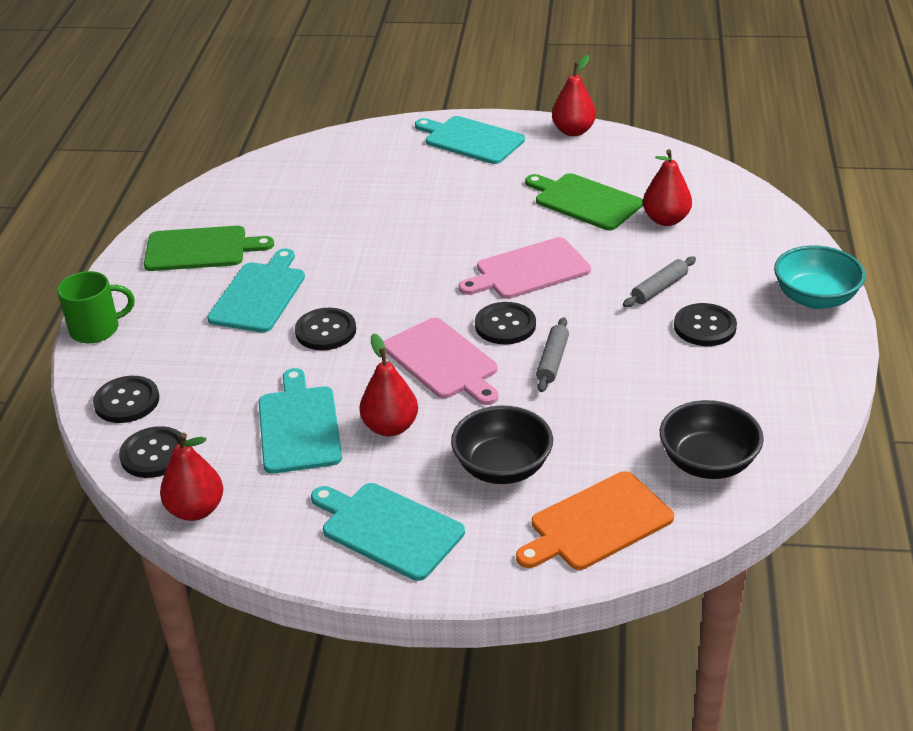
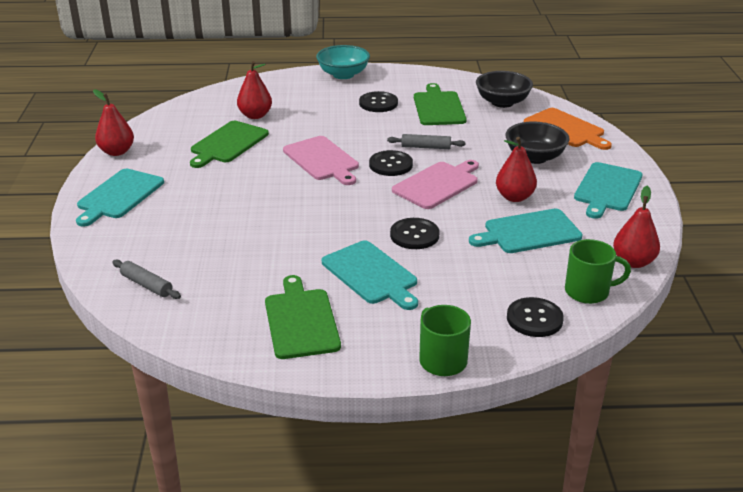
camera: 100 degrees left, 5 degrees down
black button [119,426,187,478] -> green mug [565,239,631,304]
turquoise cutting board [207,249,305,332] -> turquoise cutting board turned 135 degrees counterclockwise [322,241,418,310]
grey rolling pin [623,256,696,307] -> grey rolling pin moved to [112,259,181,299]
none -> green cutting board [414,83,467,125]

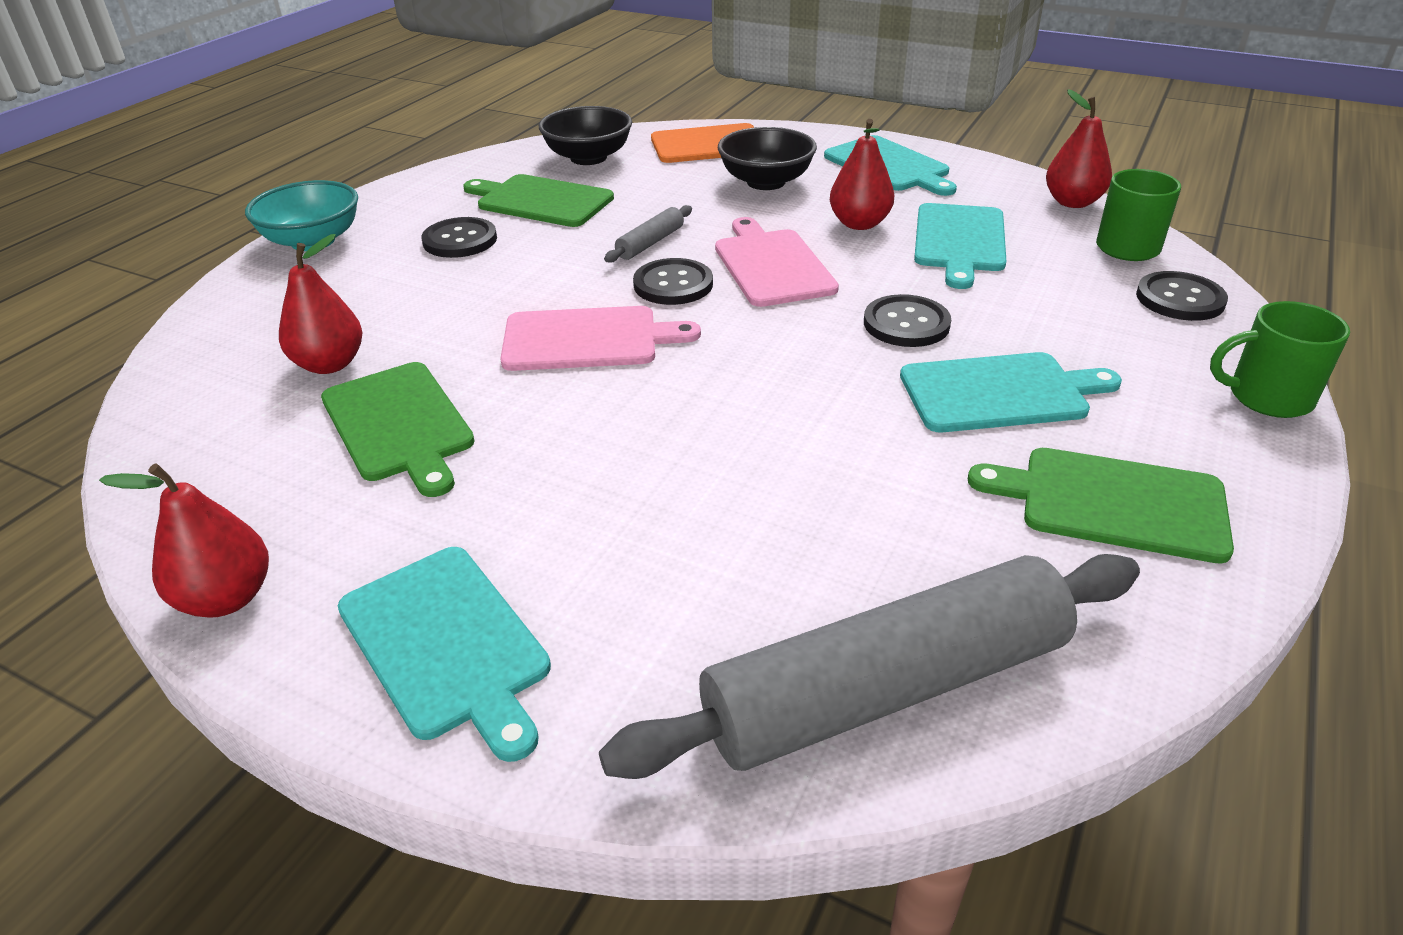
camera: 60 degrees left, 5 degrees up
grey rolling pin [112,259,181,299] -> grey rolling pin [599,554,1140,779], size x2.43

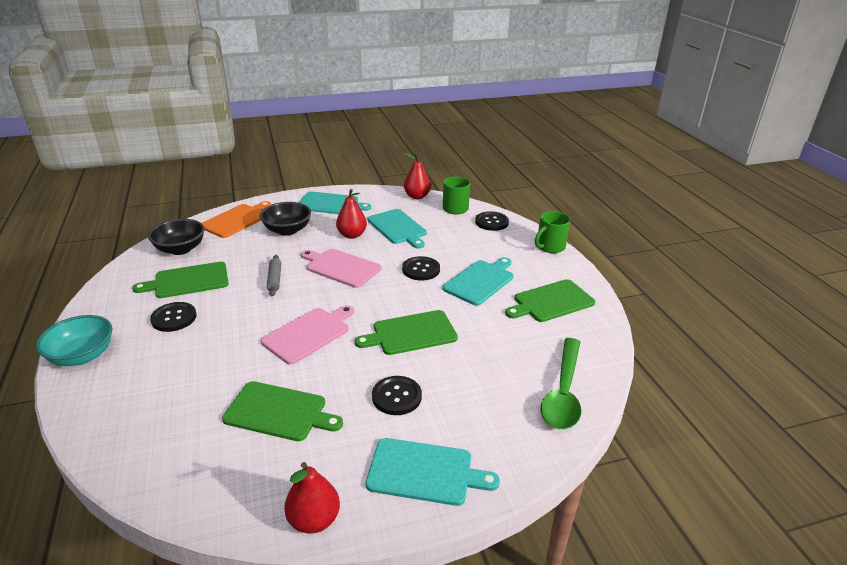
camera: 45 degrees left, 5 degrees down
red pear [279,234,363,374] -> none
grey rolling pin [599,554,1140,779] -> green spoon [541,338,581,429]
black button [633,258,713,305] -> black button moved to [372,376,422,415]
none -> green cutting board [355,310,458,355]

